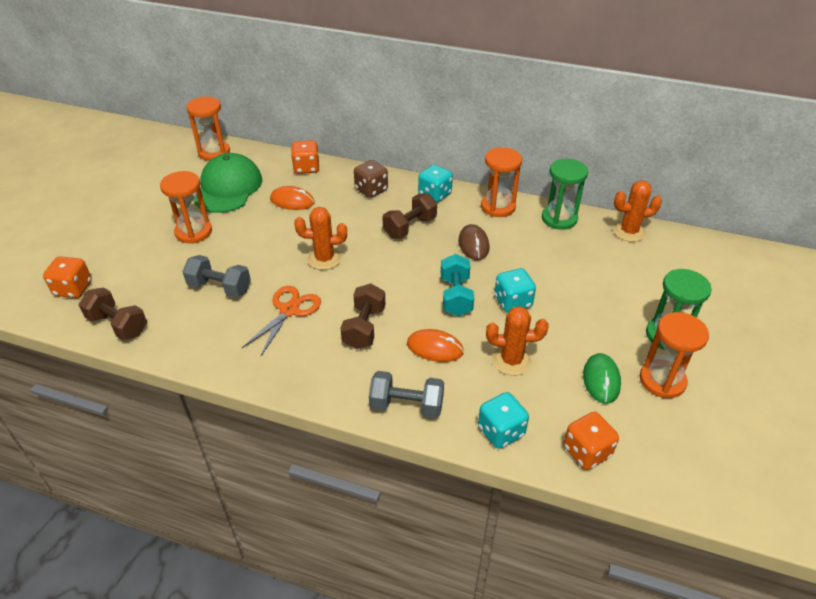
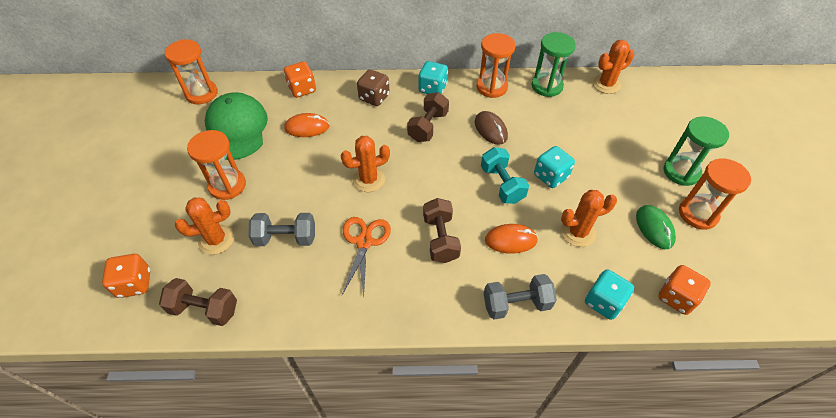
camera: 20 degrees left, 10 degrees up
none -> orange cactus [175,198,234,255]

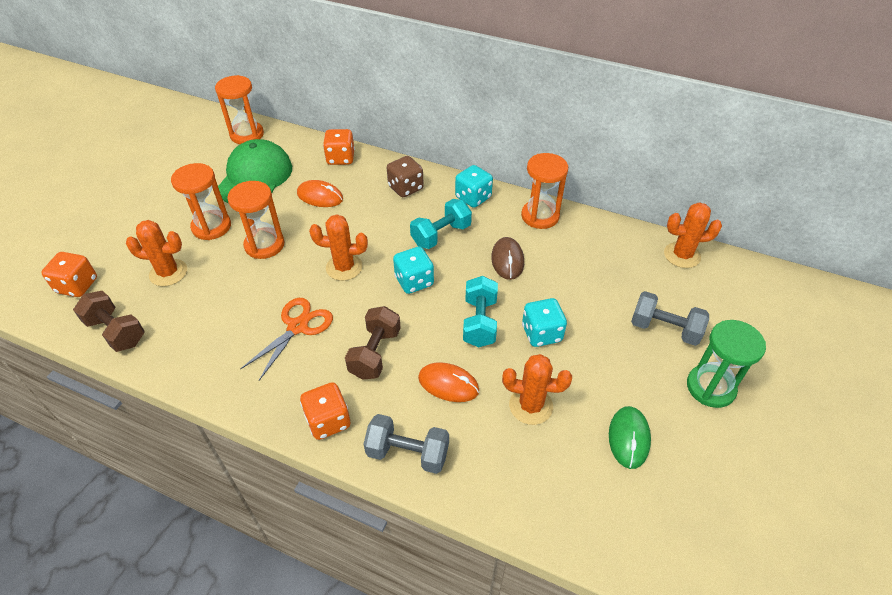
camera: 25 degrees right, 5 degrees down
grey dumbbell [249,213,315,246] -> grey dumbbell moved to [631,291,709,346]
brown dumbbell [407,92,449,142] -> turquoise dumbbell [410,199,472,249]
green hourglass [532,32,576,97] -> none
turquoise dice [585,269,634,320] -> turquoise dice moved to [393,246,434,294]
orange dice [658,265,711,315] -> orange dice moved to [300,382,350,440]
orange hourglass [679,158,751,230] -> orange hourglass moved to [227,181,285,259]

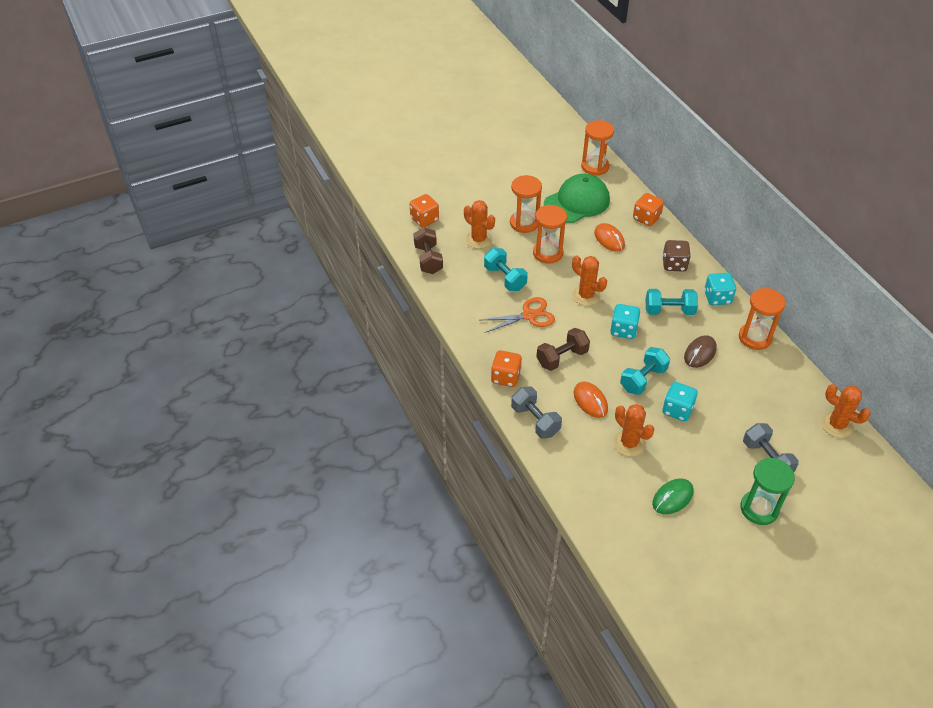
camera: 40 degrees right, 0 degrees up
none -> turquoise dumbbell [484,248,528,291]

